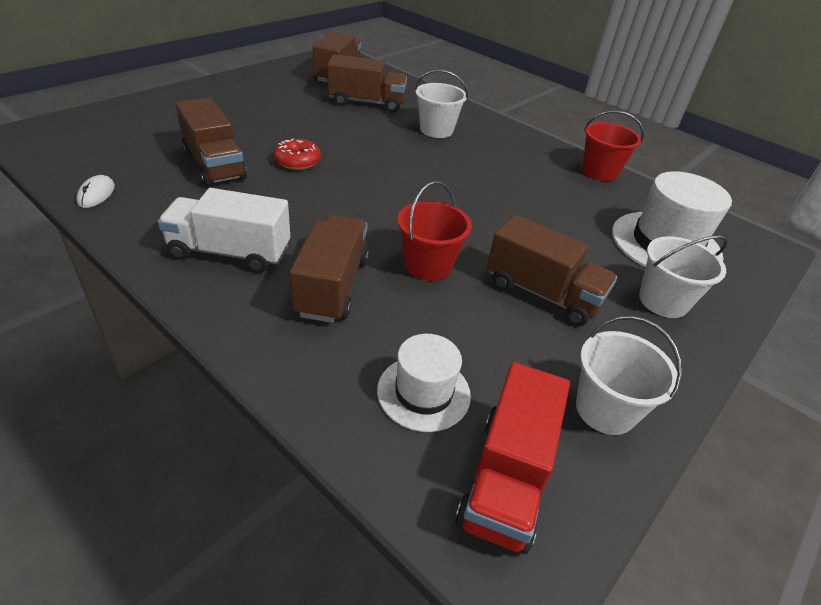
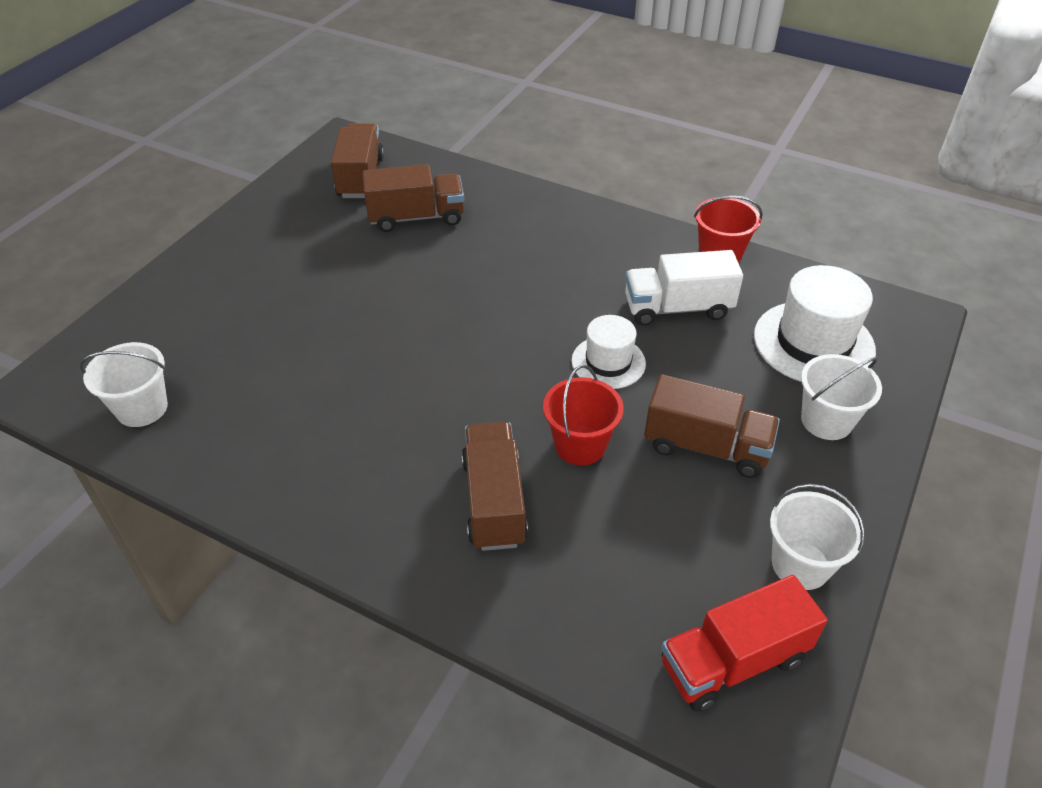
camera: 10 degrees left, 5 degrees up
white mouse [76,175,115,208] -> none
white truck [158,188,290,273] -> white truck moved to [625,250,743,326]
brown truck [176,98,247,186] -> none
red donut [274,138,321,170] -> none
white hat [377,334,471,432] -> white hat moved to [572,315,646,389]
white bucket [415,70,468,138] -> white bucket moved to [80,342,168,427]
red truck [455,362,570,554] -> red truck turned 60 degrees clockwise [661,575,827,712]

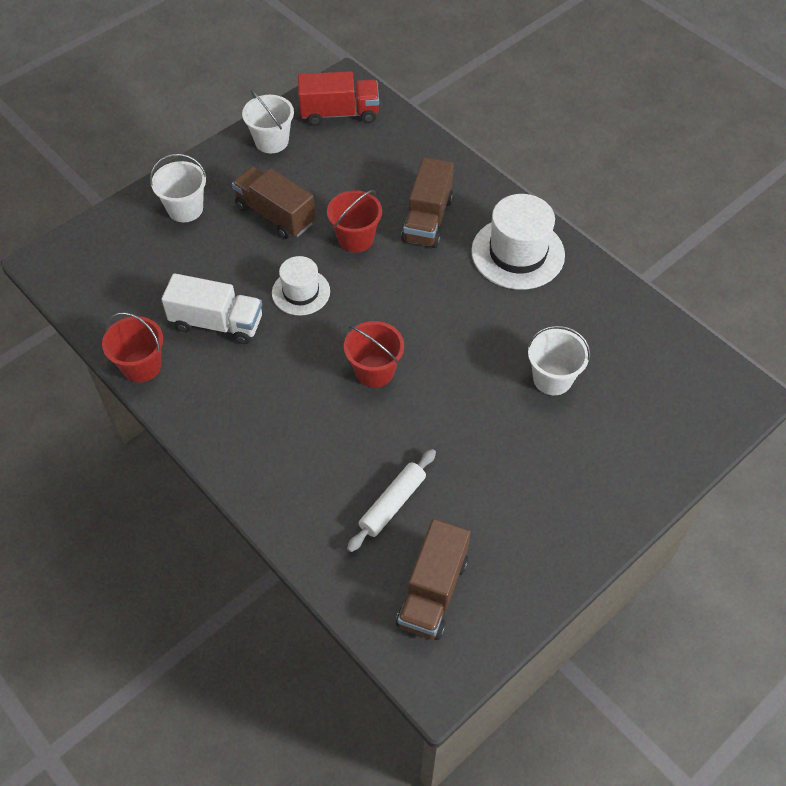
camera: 160 degrees left, 10 degrees up
white bucket [80,342,168,427] -> white bucket moved to [527,325,591,395]
brown truck [362,164,464,232] -> white rolling pin [347,449,436,552]
white hat [754,265,876,382] -> white hat moved to [471,194,565,290]
none -> red bucket [344,321,404,388]

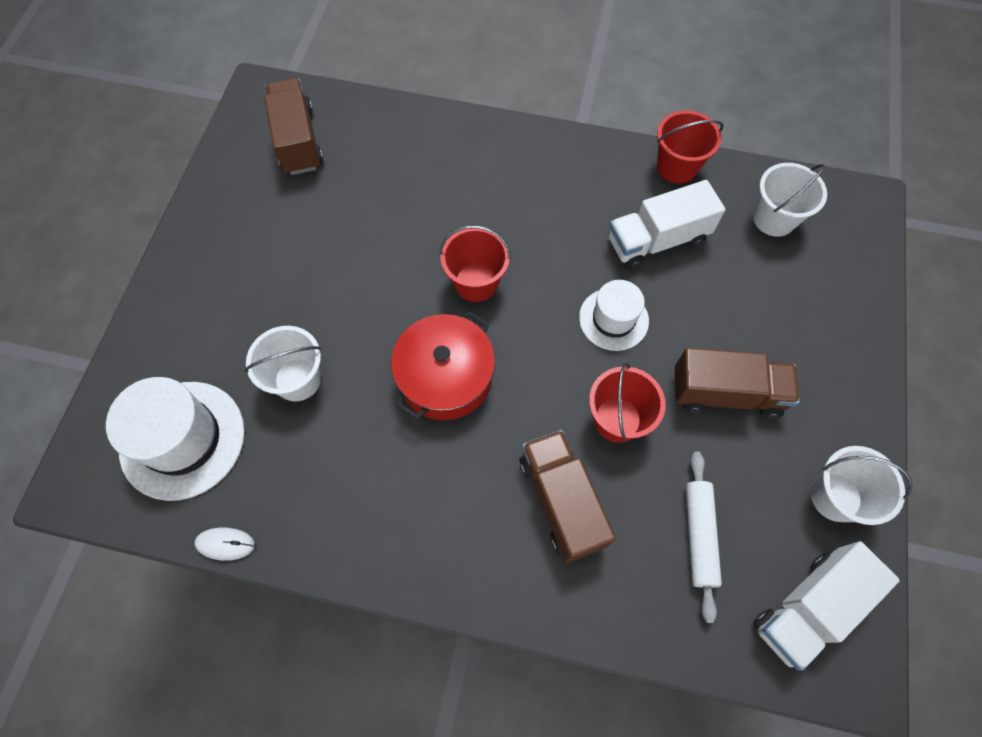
camera: 145 degrees right, 10 degrees up
white bucket [150,154,207,222] -> white bucket moved to [753,163,827,237]
red truck [298,71,379,126] -> white truck [753,541,900,671]
white rolling pin [347,449,436,552] -> white rolling pin moved to [686,451,722,623]
white hat [471,194,565,290] -> white hat moved to [106,377,244,501]
none -> white mouse [195,528,255,561]
none -> red pot [391,311,495,420]

